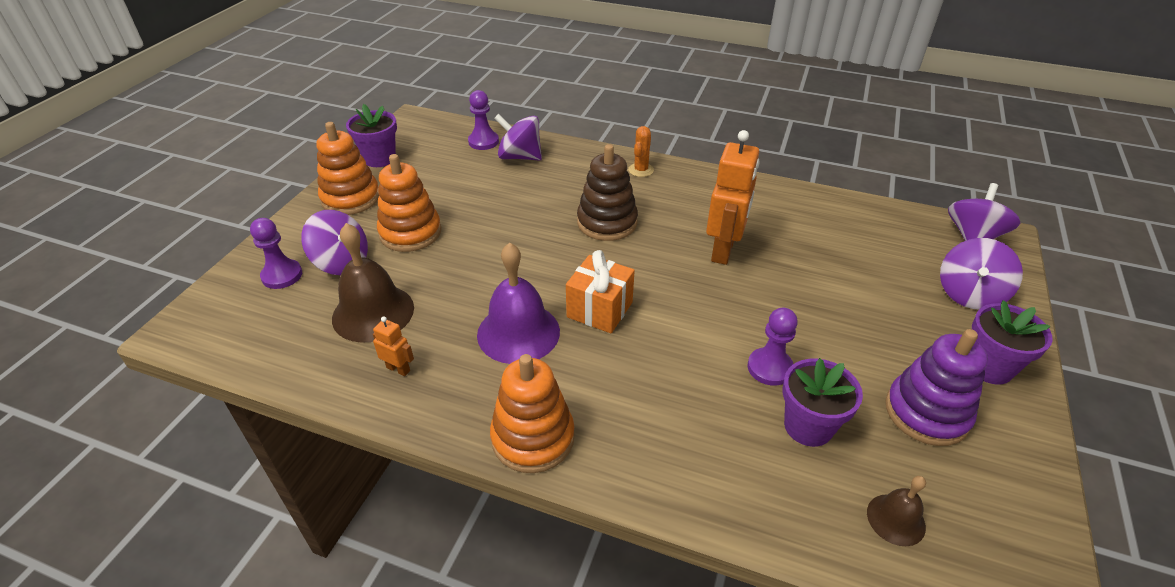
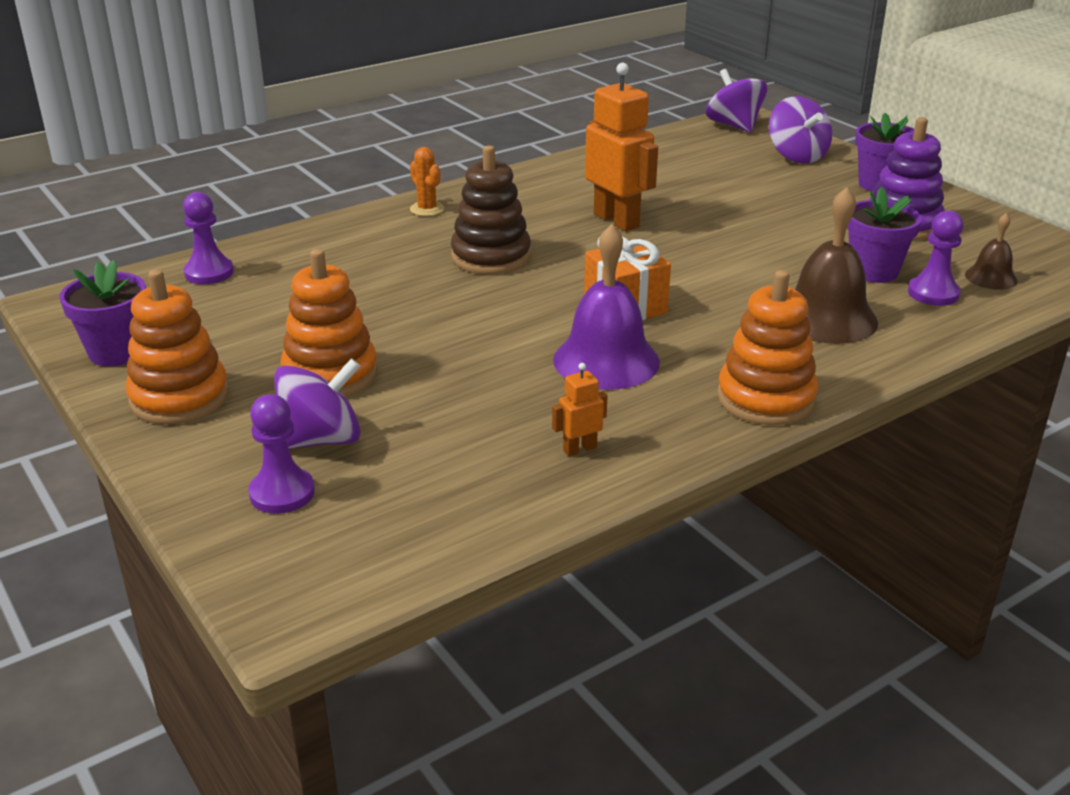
camera: 55 degrees left, 10 degrees down
brown bell [332,223,414,343] -> brown bell moved to [795,187,878,344]
purple spinning top [494,114,542,161] -> none
purple pawn [748,307,798,386] -> purple pawn moved to [908,210,964,306]

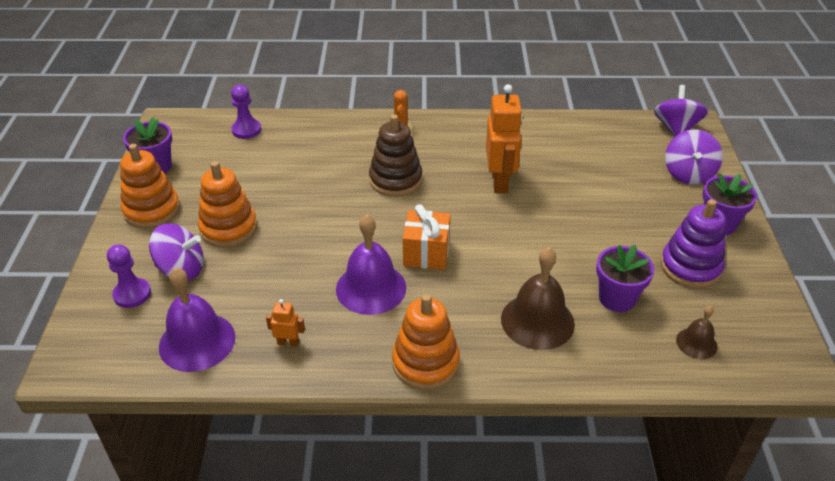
camera: 35 degrees right, 10 degrees up
purple pawn [908,210,964,306] -> none
none -> purple bell [159,267,235,372]

